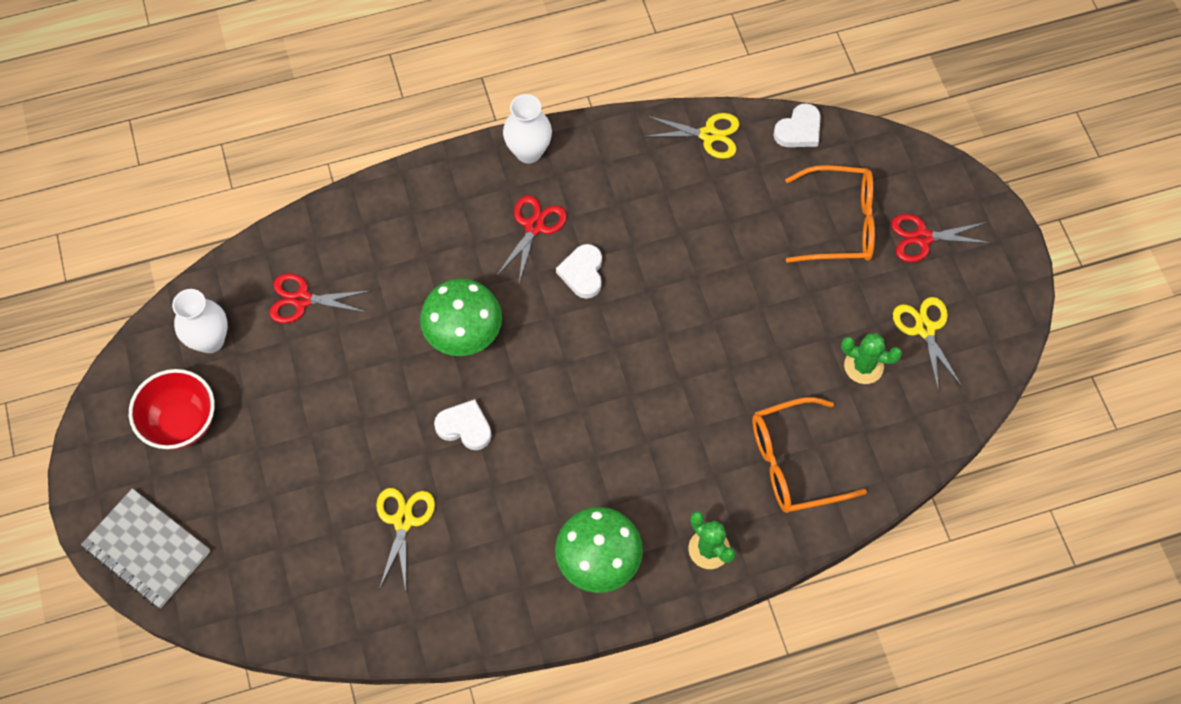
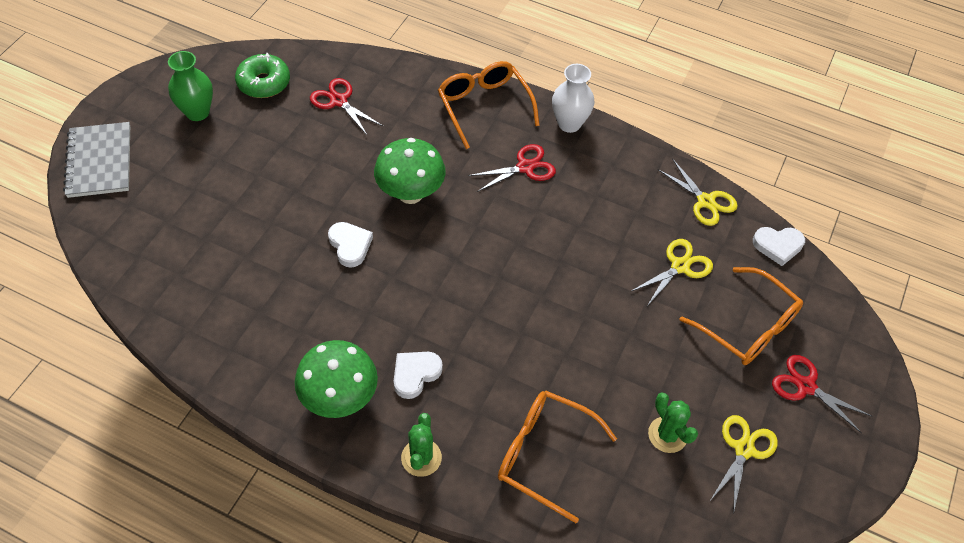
camera: 40 degrees right, 10 degrees down
red bowl [129,369,215,450] -> green vase [168,51,213,121]
white vase [172,289,228,353] -> green donut [235,53,290,98]
yellow scissors [376,488,435,591] -> yellow scissors moved to [630,239,713,306]
white heart [556,244,602,299] -> white heart moved to [394,352,443,399]
none -> orange glasses [438,61,540,149]

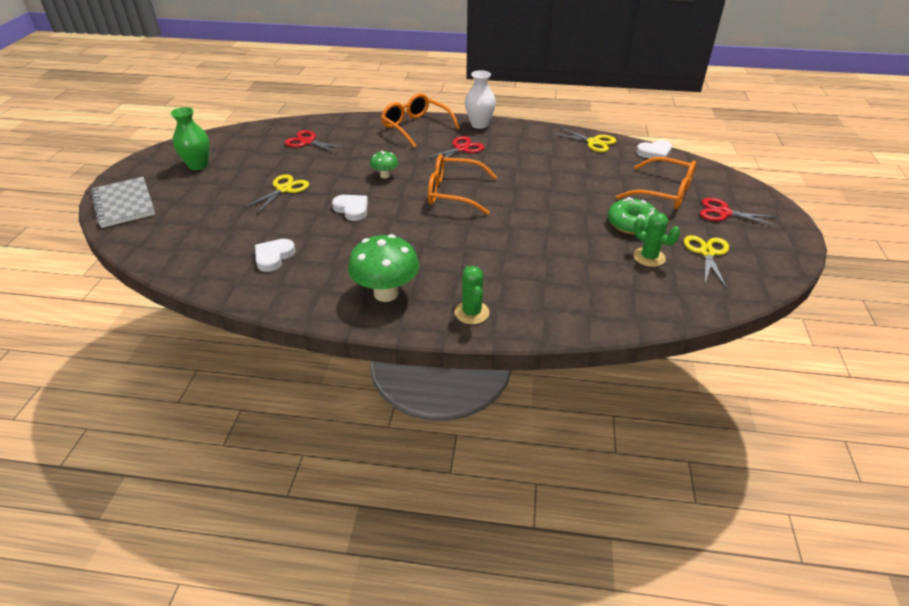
camera: 15 degrees left, 15 degrees down
green donut [235,53,290,98] -> green donut moved to [608,197,658,235]
green mushroom [374,138,446,204] -> green mushroom [370,151,398,178], size x0.51
white heart [394,352,443,399] -> white heart moved to [255,239,295,272]
orange glasses [498,390,617,523] -> orange glasses moved to [428,154,497,215]
yellow scissors [630,239,713,306] -> yellow scissors moved to [243,174,309,214]

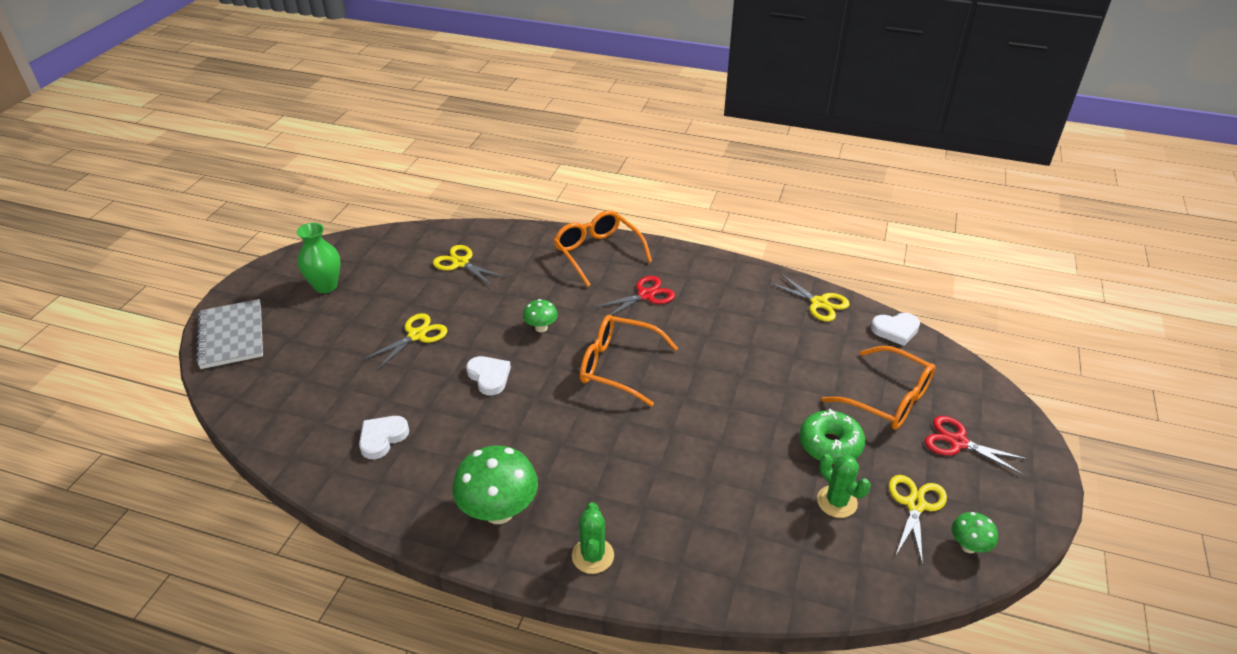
camera: 10 degrees right, 0 degrees up
red scissors [285,130,347,153] -> yellow scissors [433,245,506,286]
white vase [465,70,496,129] -> none
none -> green mushroom [952,512,998,553]

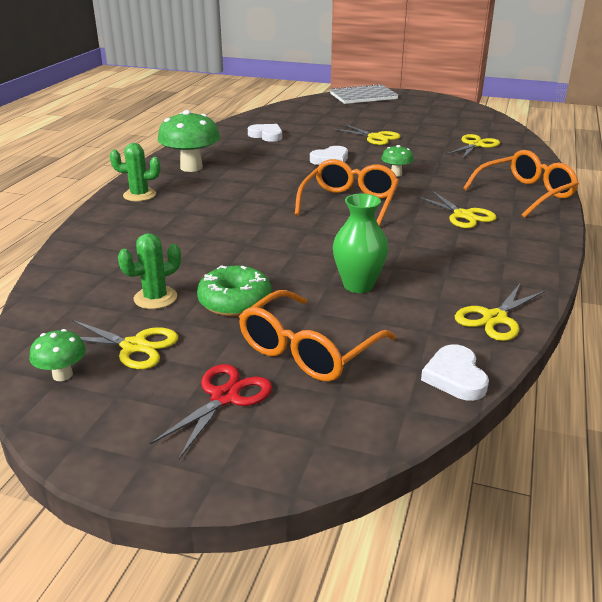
camera: 90 degrees right, 10 degrees down
green vase [297,223,341,293] -> green vase moved to [333,193,389,293]
red scissors [594,276,675,315] -> yellow scissors [416,191,497,228]

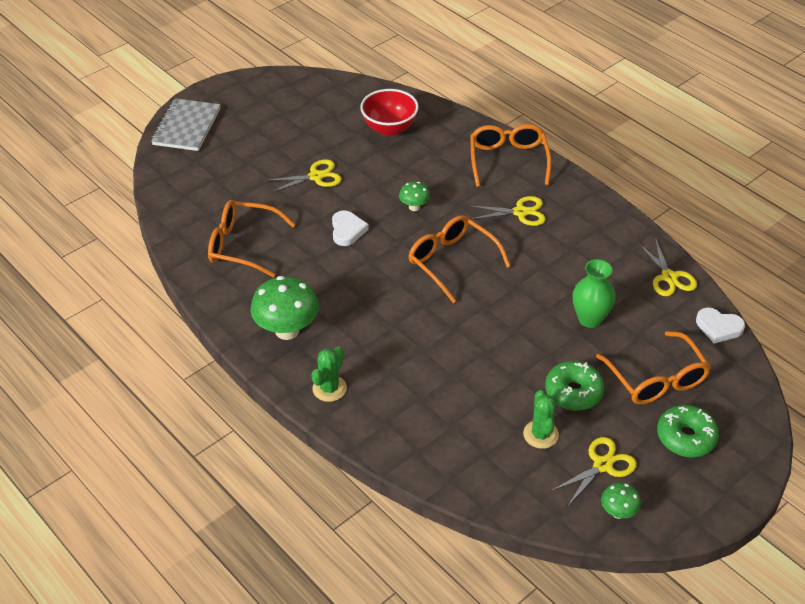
camera: 60 degrees left, 15 degrees up
red scissors [150,364,272,459] -> green donut [657,405,719,457]
white heart [248,124,282,142] -> orange glasses [208,200,295,277]
yellow scissors [446,134,500,159] -> red bowl [360,89,419,136]

